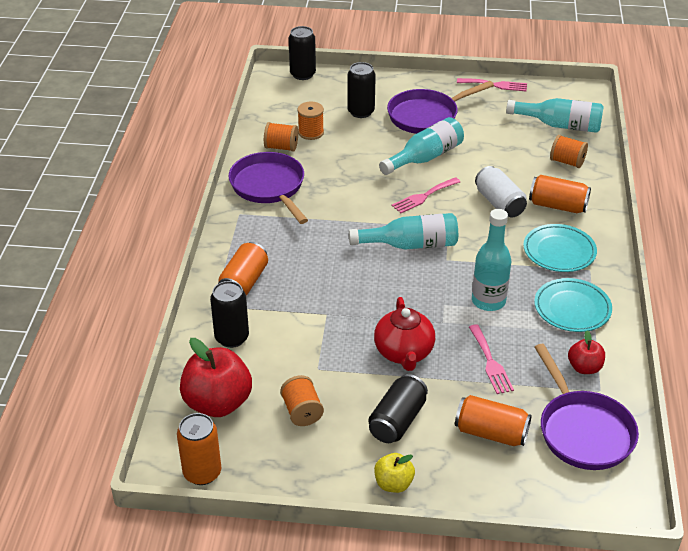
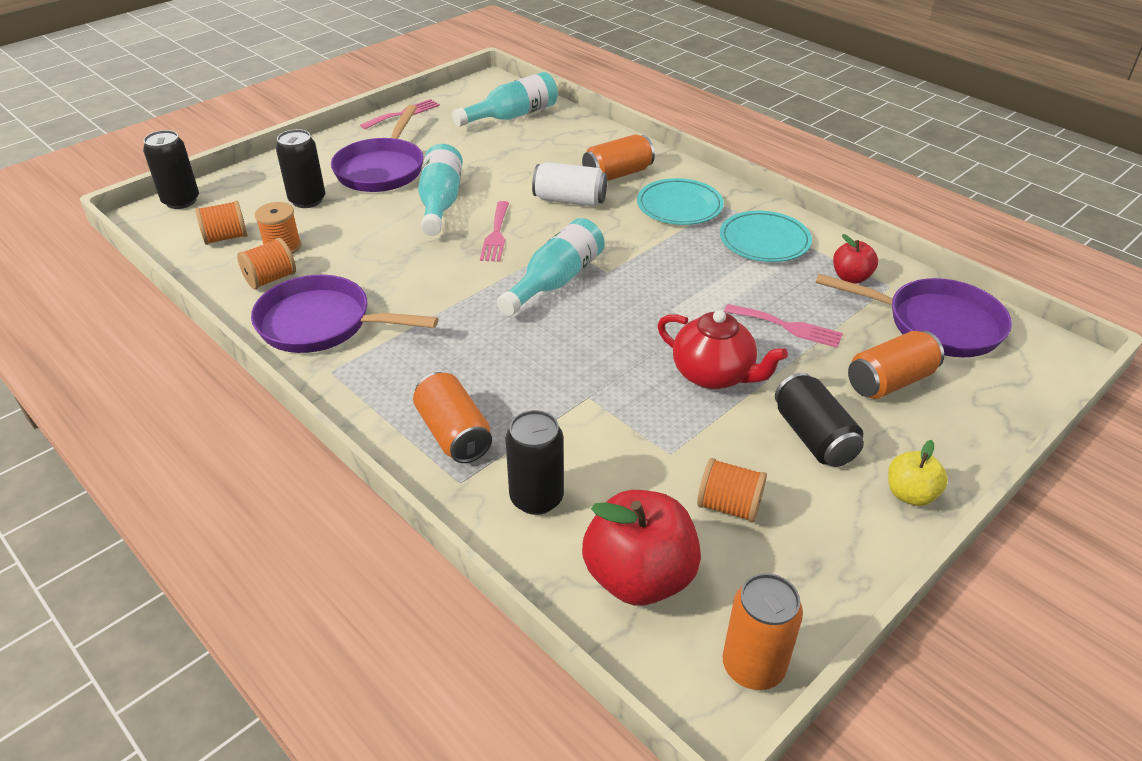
camera: 50 degrees left, 0 degrees up
turquoise bottle [472,209,511,311] -> none
orange spool [550,135,588,168] -> orange spool moved to [195,200,248,245]

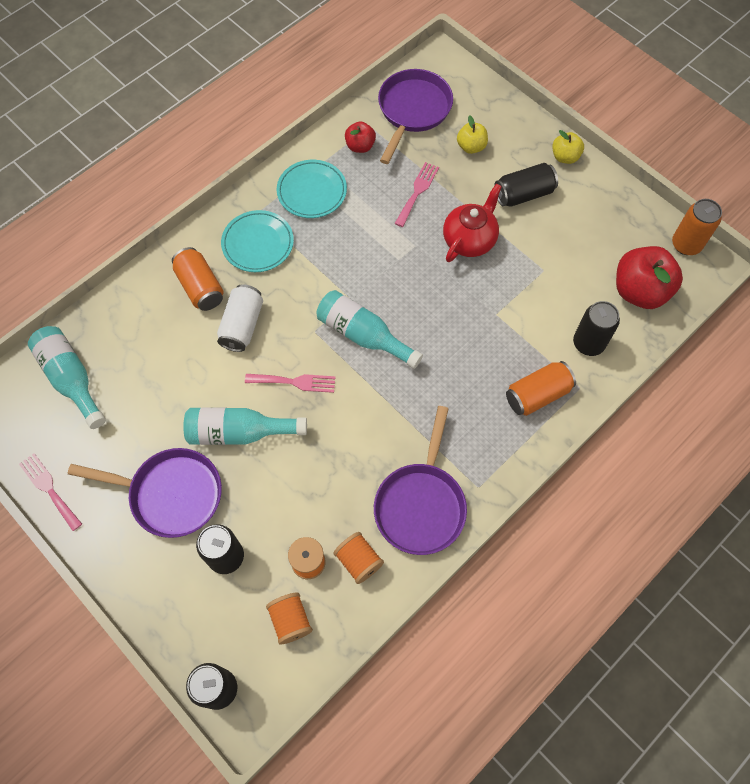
camera: 90 degrees left, 25 degrees up
orange spool [697,458,767,523] -> none
orange can [848,331,944,399] -> yellow apple [457,115,488,154]

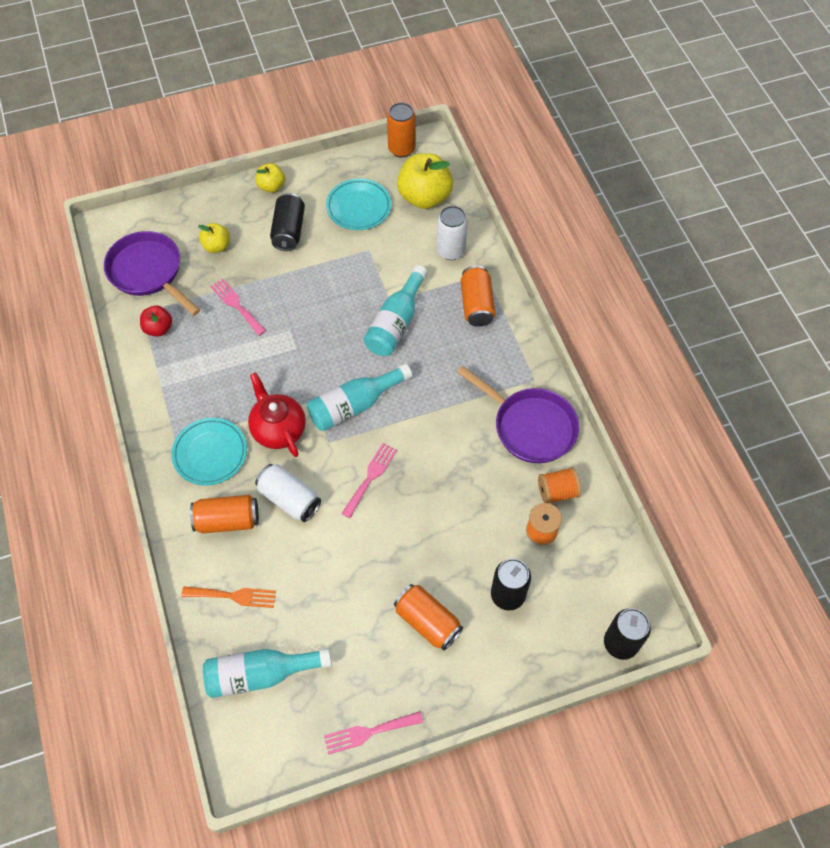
camera: 65 degrees left, 5 degrees down
purple pan [68,448,222,538] -> orange can [394,584,463,651]
turquoise bottle [183,407,307,445] -> turquoise bottle moved to [364,265,428,356]
orange spool [266,592,313,645] -> none
turquoise plate [277,160,347,218] -> turquoise plate moved to [326,179,392,230]
red teapot [443,184,502,262] -> red teapot moved to [248,372,306,457]
black can [573,301,620,356] -> white can [436,206,468,260]
red apple [616,246,683,309] -> yellow apple [397,153,453,209]
none -> orange fork [181,587,276,608]

